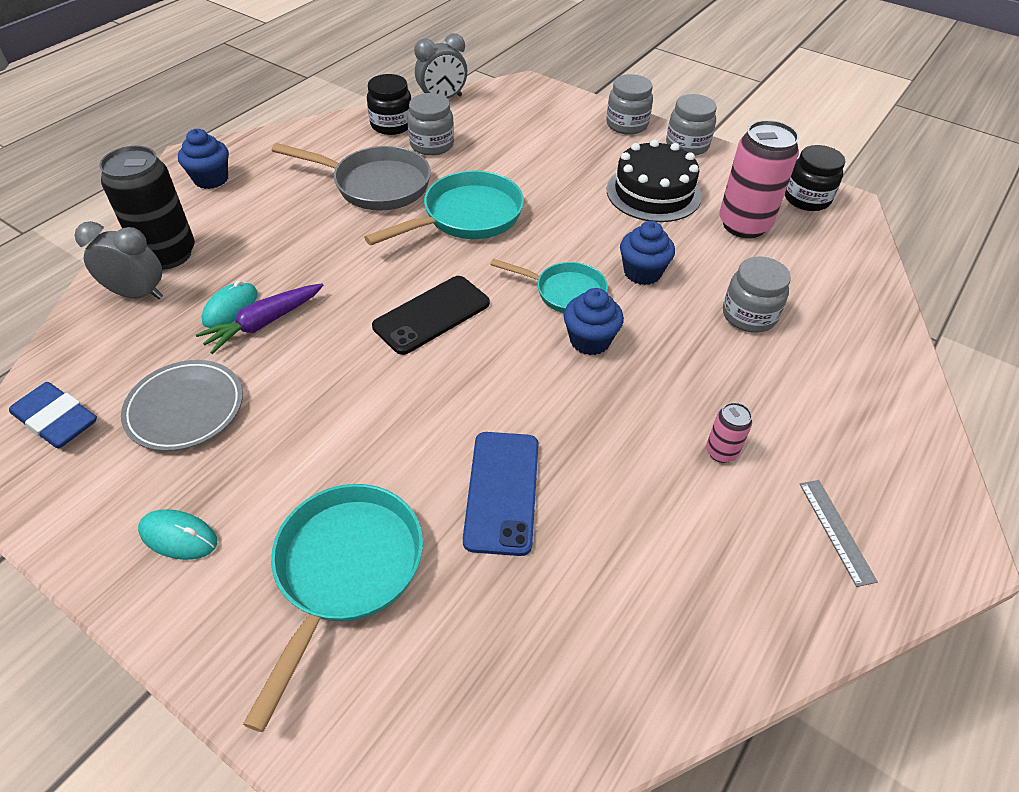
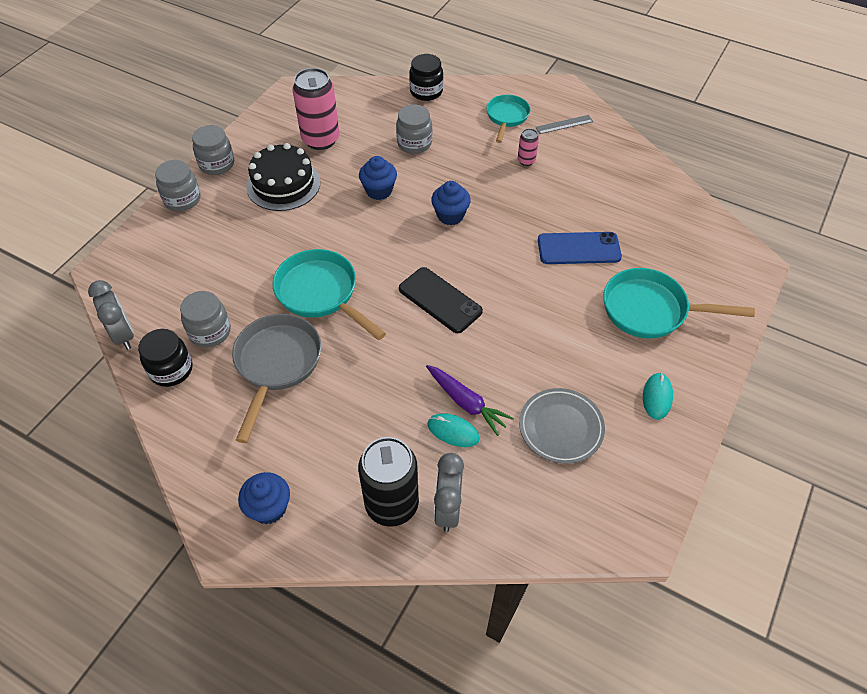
camera: 95 degrees left, 5 degrees up
blue eraser [9,382,97,449] -> none
turquoise pan [490,259,608,313] -> turquoise pan moved to [486,95,530,143]
black jar [785,145,845,211] -> black jar moved to [409,54,443,101]

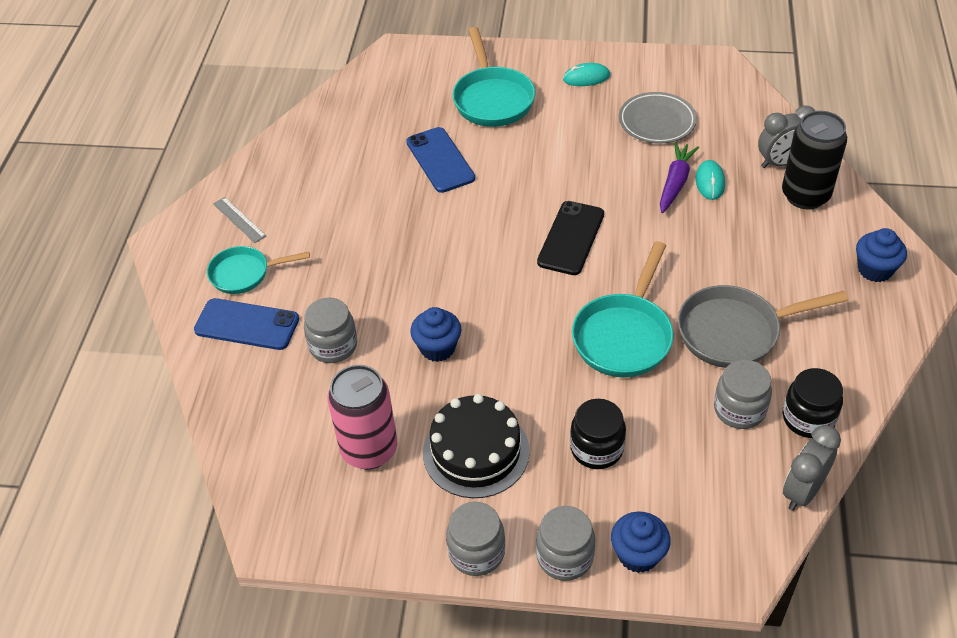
camera: 110 degrees left, 5 degrees down
black jar [409,54,443,101] -> black jar moved to [570,399,626,469]
blue cupcake [431,181,471,225] -> blue cupcake moved to [611,512,671,573]
pink can [518,129,539,166] -> none
none -> blue phone [194,298,299,350]

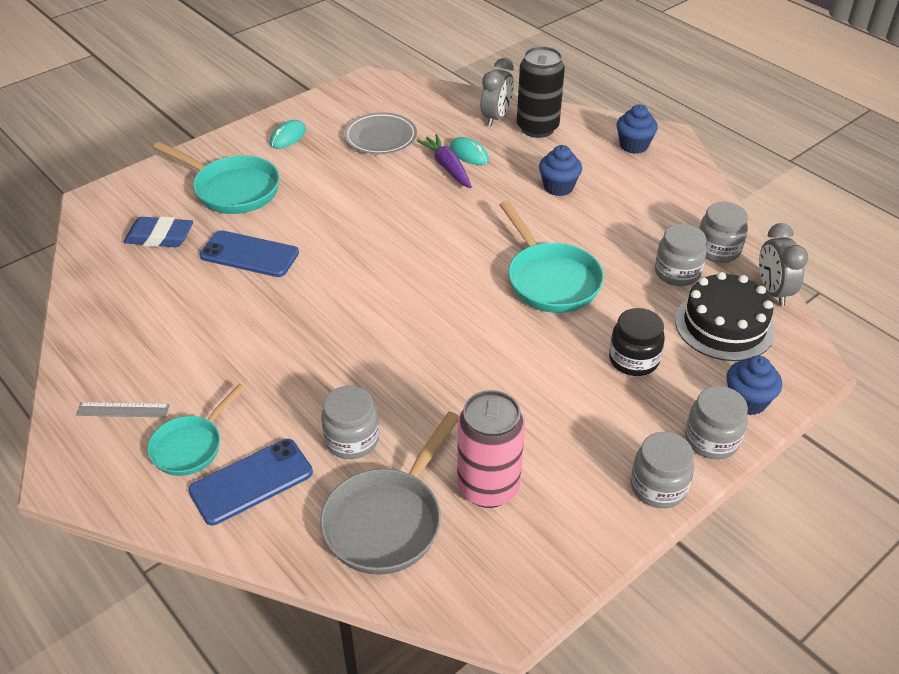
camera: 50 degrees left, 5 degrees down
blue cupcake [410,307,461,362] -> blue cupcake moved to [539,145,582,196]
black cake [423,394,530,498] -> black cake moved to [675,272,775,361]
black phone [537,201,604,275] -> none
grey pan [678,285,849,368] -> grey pan moved to [320,412,459,575]
black jar [783,368,843,438] -> grey jar [699,202,748,263]
none -> blue eraser [124,216,193,247]

